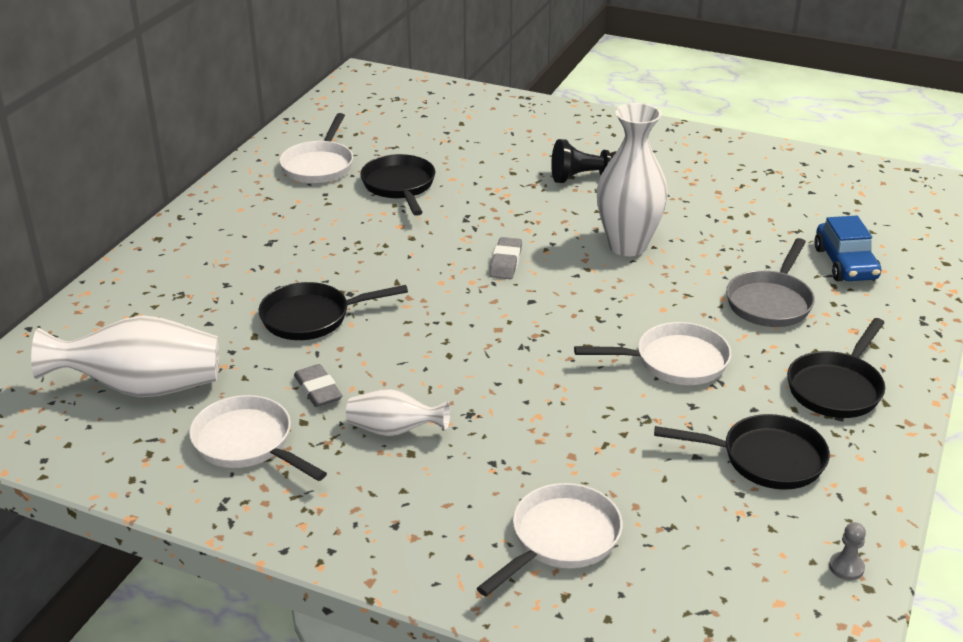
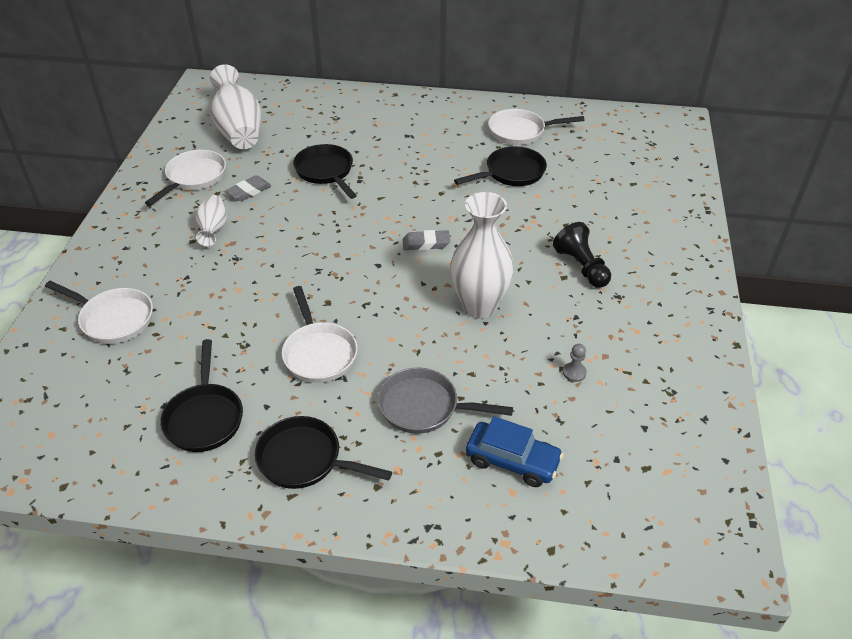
camera: 75 degrees right, 10 degrees up
blue car [814,216,881,281] -> blue car turned 135 degrees counterclockwise [466,416,564,487]
grey pawn [829,522,866,581] -> grey pawn moved to [563,344,587,382]

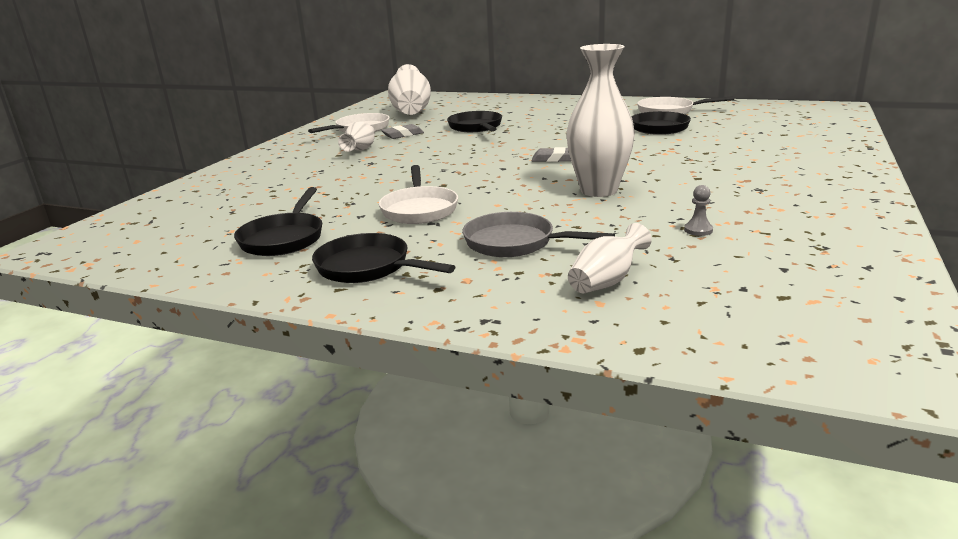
camera: 15 degrees right, 20 degrees down
white pan [45,281,153,344] -> none
blue car [466,416,564,487] -> white vase [568,223,652,294]
black pawn [553,222,611,288] -> none

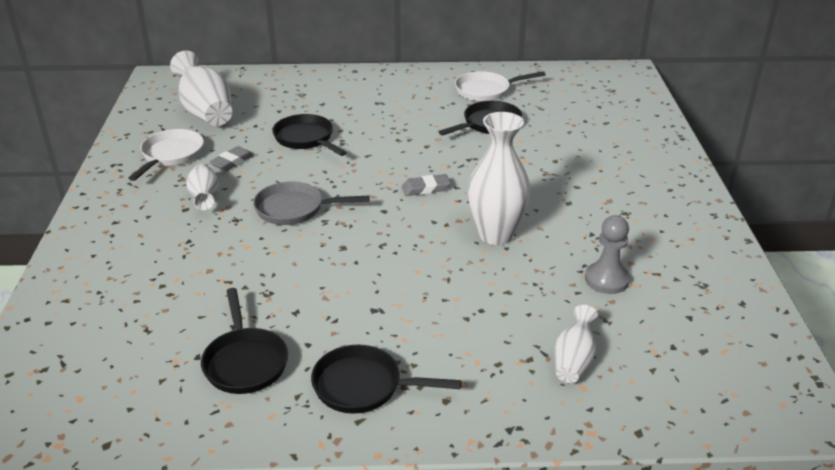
camera: 25 degrees left, 10 degrees up
white pan [379,165,458,224] -> none
grey pan [462,212,615,257] -> grey pan moved to [253,181,370,225]
grey pawn [684,185,713,236] -> grey pawn [585,215,630,294], size x1.89

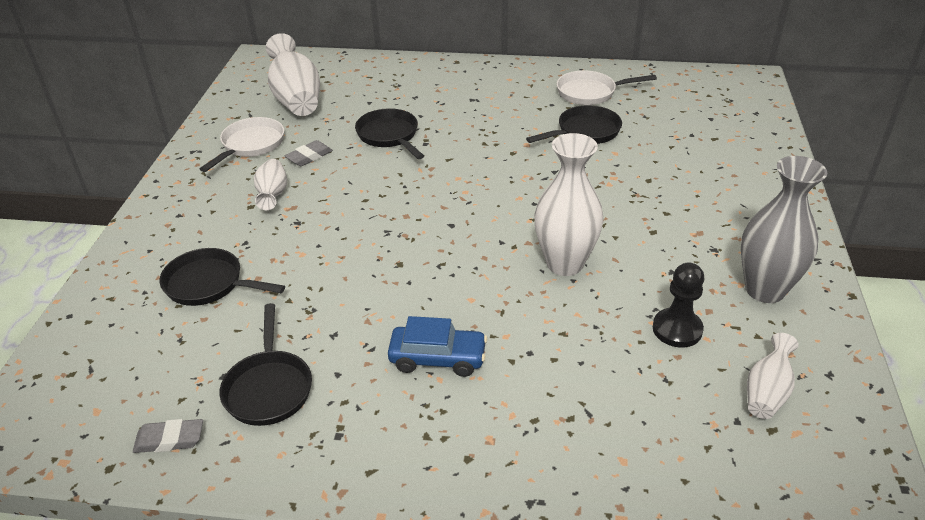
camera: 10 degrees right, 5 degrees up
grey pan [253,181,370,225] -> none
black pan [311,345,462,414] -> black pan moved to [160,248,285,306]
grey eraser [401,174,451,196] -> grey eraser moved to [133,419,203,453]
white vase [554,305,598,383] -> white vase moved to [747,333,799,419]
grey pawn [585,215,630,294] -> black pawn [653,263,705,348]
none -> blue car [388,316,487,377]
none -> grey vase [741,156,827,303]

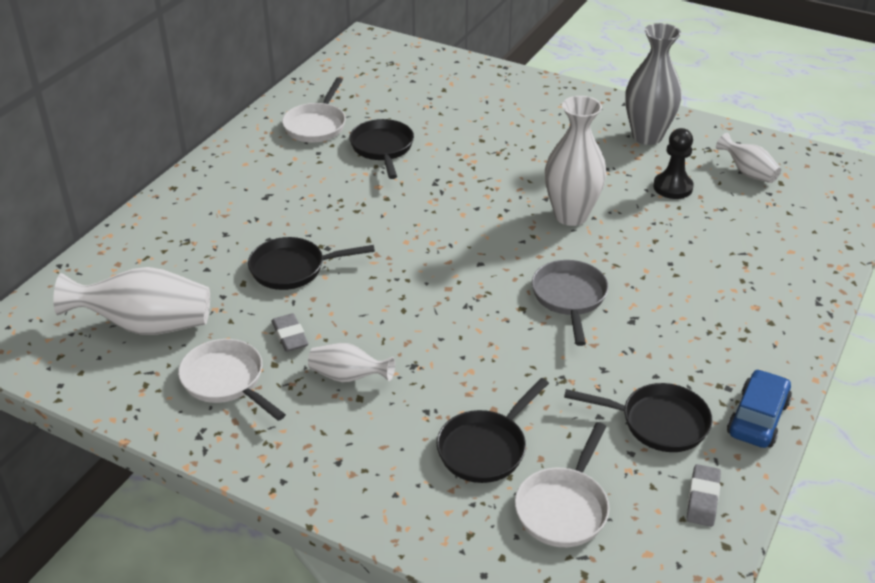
camera: 70 degrees left, 0 degrees up
blue car [388,316,487,377] -> blue car moved to [727,369,792,448]
none -> white pan [515,422,610,547]
none -> grey pan [532,260,609,346]

